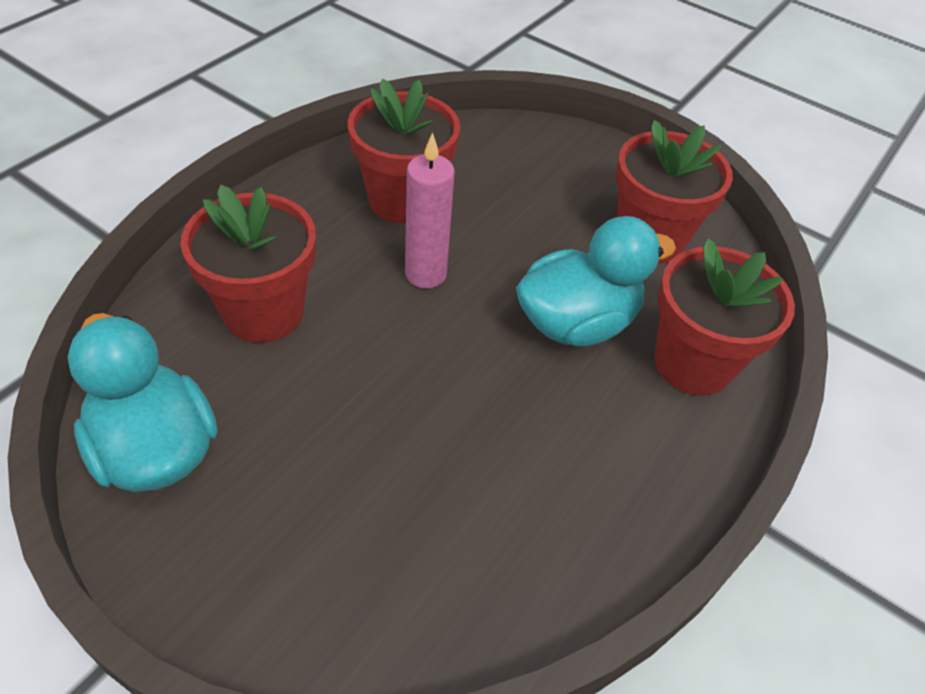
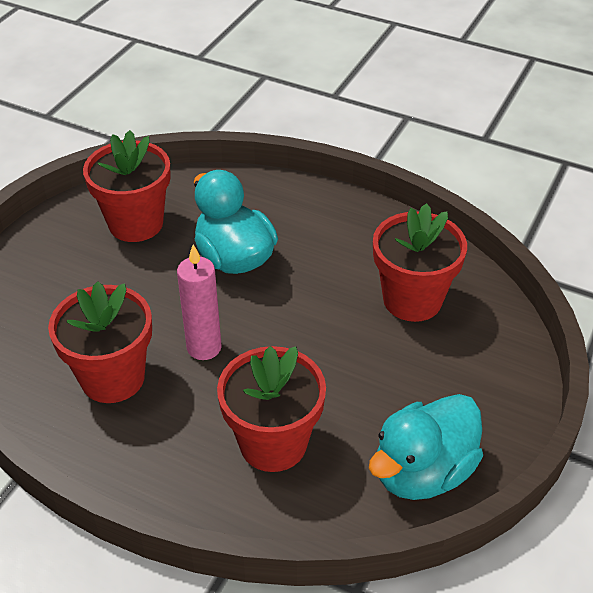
camera: 95 degrees left, 5 degrees down
red flower pot [654,239,795,396] -> red flower pot moved to [373,203,467,322]

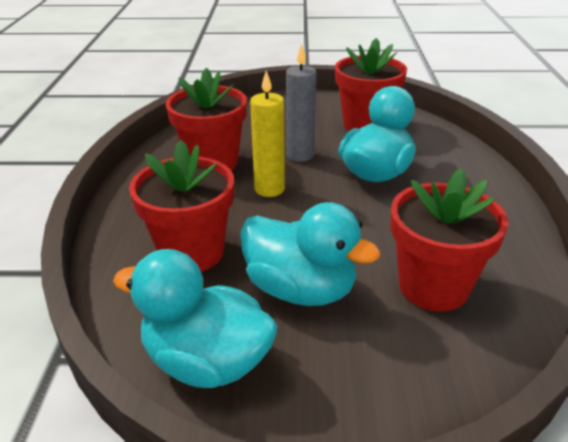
camera: 65 degrees right, 10 degrees down
pink candle [177,245,222,360] -> yellow candle [250,70,285,197]
none -> turquoise duck [240,202,381,306]
none -> grey candle [286,43,316,162]

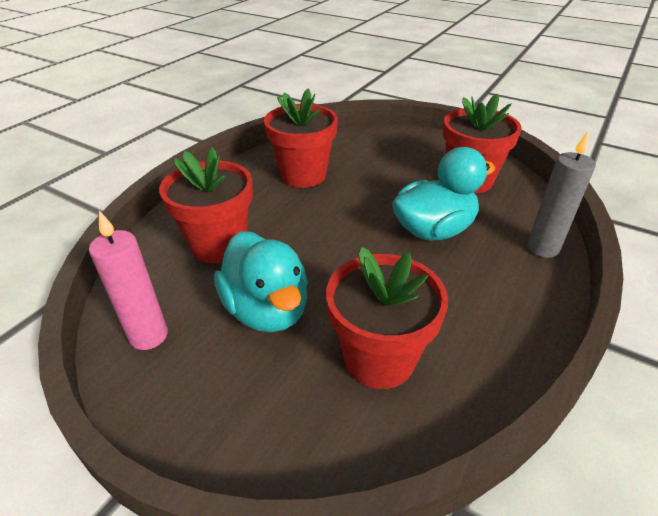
camera: 30 degrees right, 5 degrees up
turquoise duck [113,249,278,388] -> pink candle [89,211,168,350]
yellow candle [250,70,285,197] -> none
grey candle [286,43,316,162] -> grey candle moved to [527,131,596,258]

